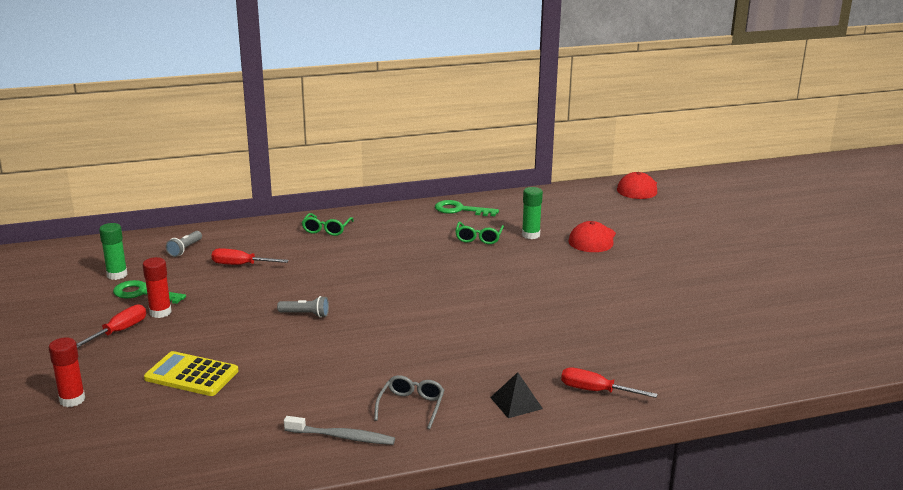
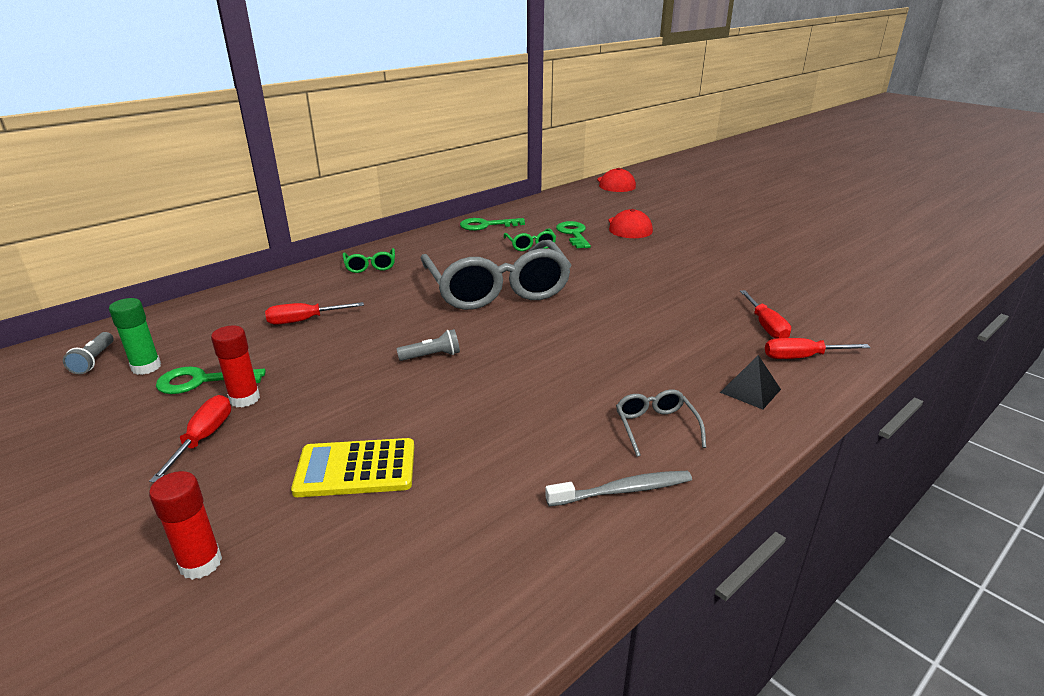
camera: 25 degrees left, 5 degrees up
grey flashlight [166,231,202,257] -> grey flashlight moved to [63,332,113,374]
green glue stick [522,187,543,239] -> green key [556,221,591,248]
none -> grey glasses [421,240,571,310]
none -> red screwdriver [740,290,791,338]

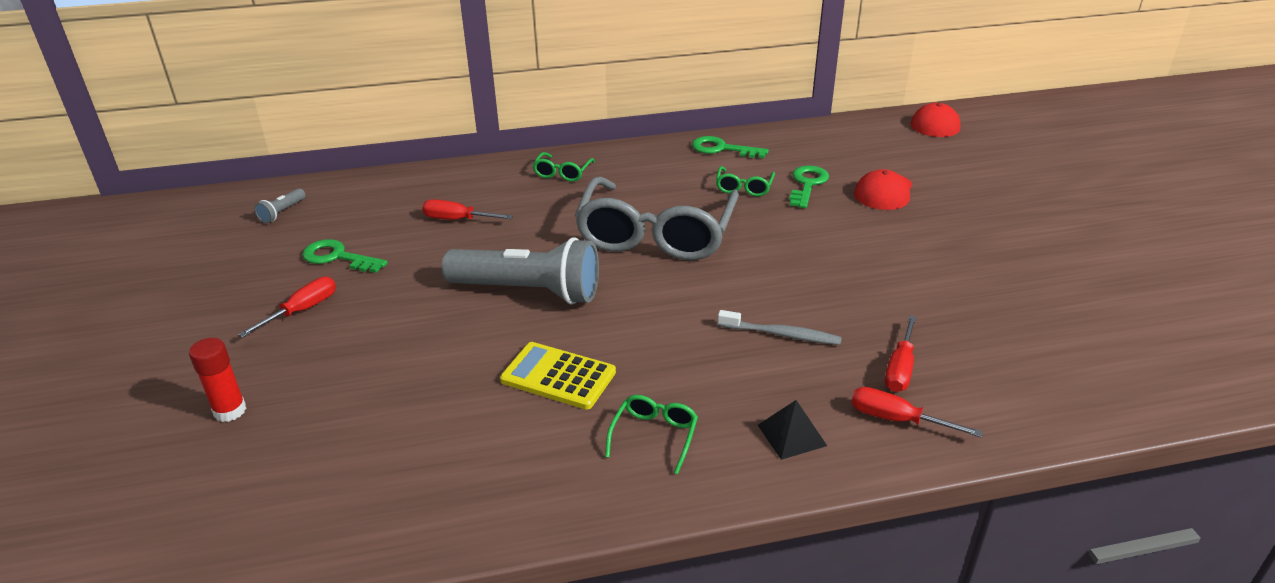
camera: 30 degrees right, 5 degrees up
green glue stick [109,298,161,375] -> none
red glue stick [211,326,260,408] -> none
yellow calculator [291,438,414,497] -> yellow calculator moved to [500,342,616,410]
grey flashlight [397,329,460,361] -> grey flashlight [442,237,599,304], size x2.47
grey toothbrush [545,471,692,506] -> grey toothbrush moved to [718,310,842,345]
grey glasses [616,389,706,457] -> green glasses [605,395,698,474]

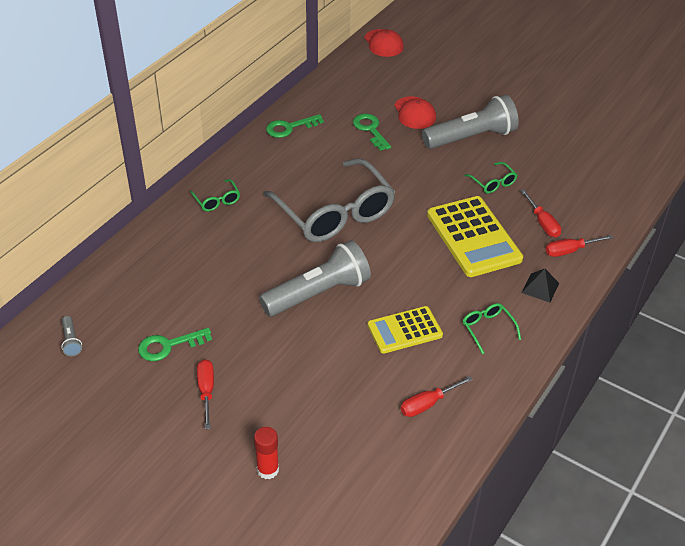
camera: 45 degrees left, 10 degrees up
red screwdriver [422,199,513,220] -> red screwdriver moved to [401,376,473,417]
green glasses [716,166,775,197] -> green glasses moved to [464,162,517,194]
grey toothbrush [718,310,842,345] -> yellow calculator [427,196,523,277]
none -> grey flashlight [422,95,519,149]

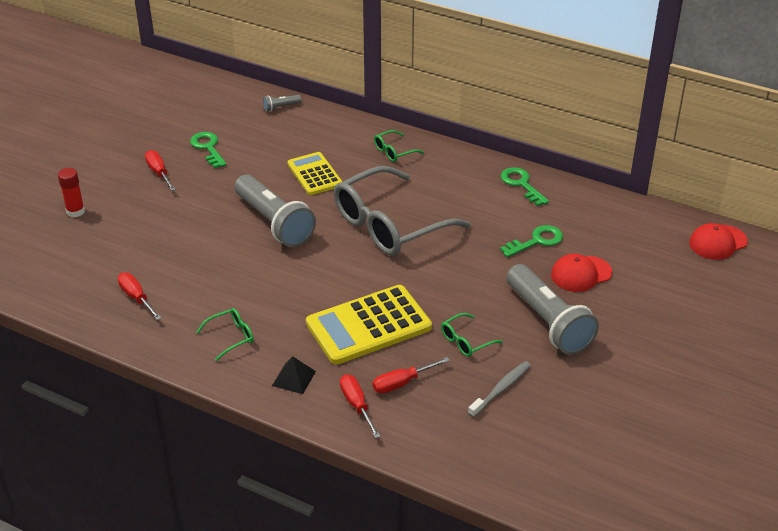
camera: 85 degrees right, 5 degrees down
grey flashlight [61,316,82,356] -> grey flashlight moved to [263,95,302,112]
red screwdriver [197,359,214,429] -> red screwdriver turned 105 degrees counterclockwise [145,150,176,191]
yellow calculator [367,306,443,354] -> yellow calculator moved to [287,152,343,195]
none -> grey toothbrush [468,361,531,417]

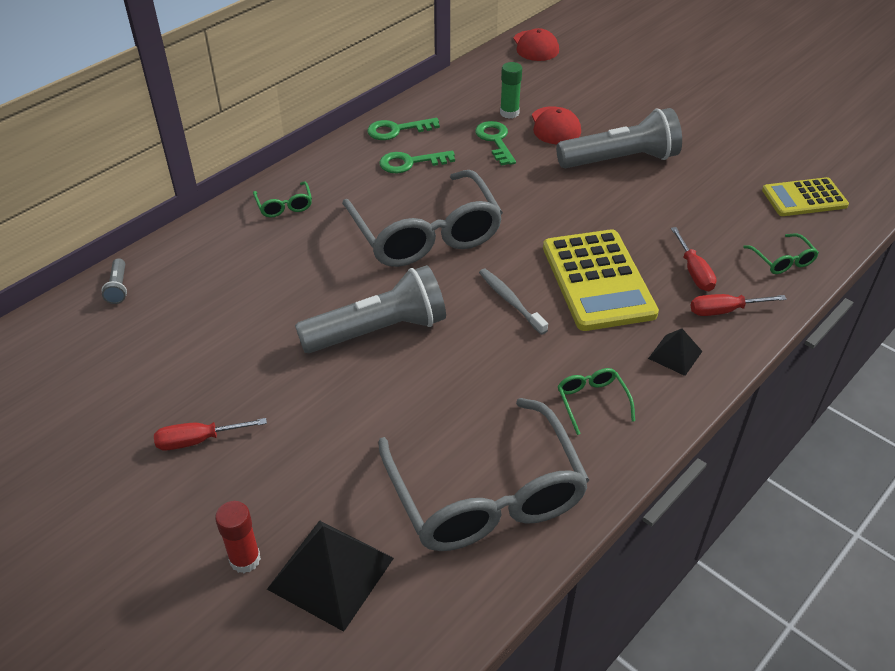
camera: 75 degrees left, 5 degrees up
red screwdriver [118,272,162,320] -> grey glasses [378,398,589,551]
green key [190,132,227,168] -> green key moved to [380,151,455,173]
yellow calculator [287,152,343,195] -> yellow calculator moved to [762,177,849,216]
green glasses [441,313,503,357] -> green glasses moved to [743,233,819,274]
grey toothbrush [468,361,531,417] -> grey toothbrush moved to [479,269,548,335]
none -> black pyramid [267,520,394,632]
none -> green glue stick [500,62,522,119]

